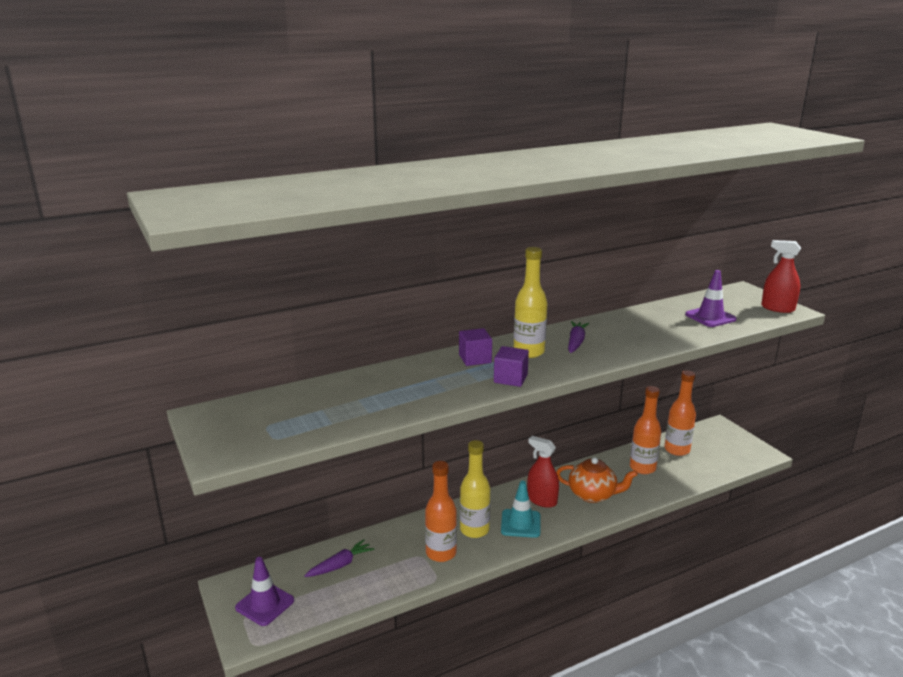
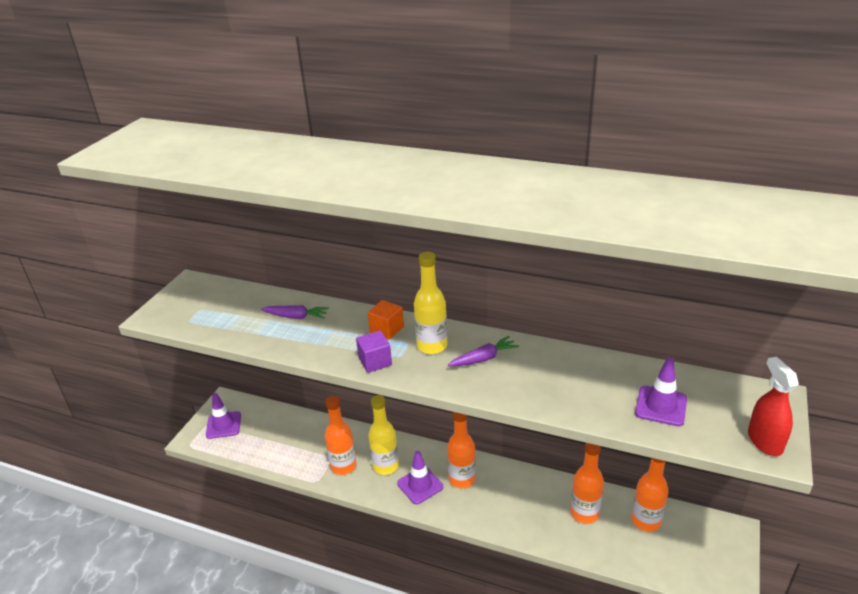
camera: 50 degrees right, 10 degrees up
purple carrot [304,539,374,577] -> purple carrot moved to [261,305,329,319]
purple cube [459,328,492,366] -> orange cube [368,300,404,340]
turquoise traffic cone [501,481,540,538] -> purple traffic cone [397,451,443,504]
red spray bottle [527,436,559,508] -> orange bottle [447,412,476,488]
orange teapot [556,457,638,503] -> none

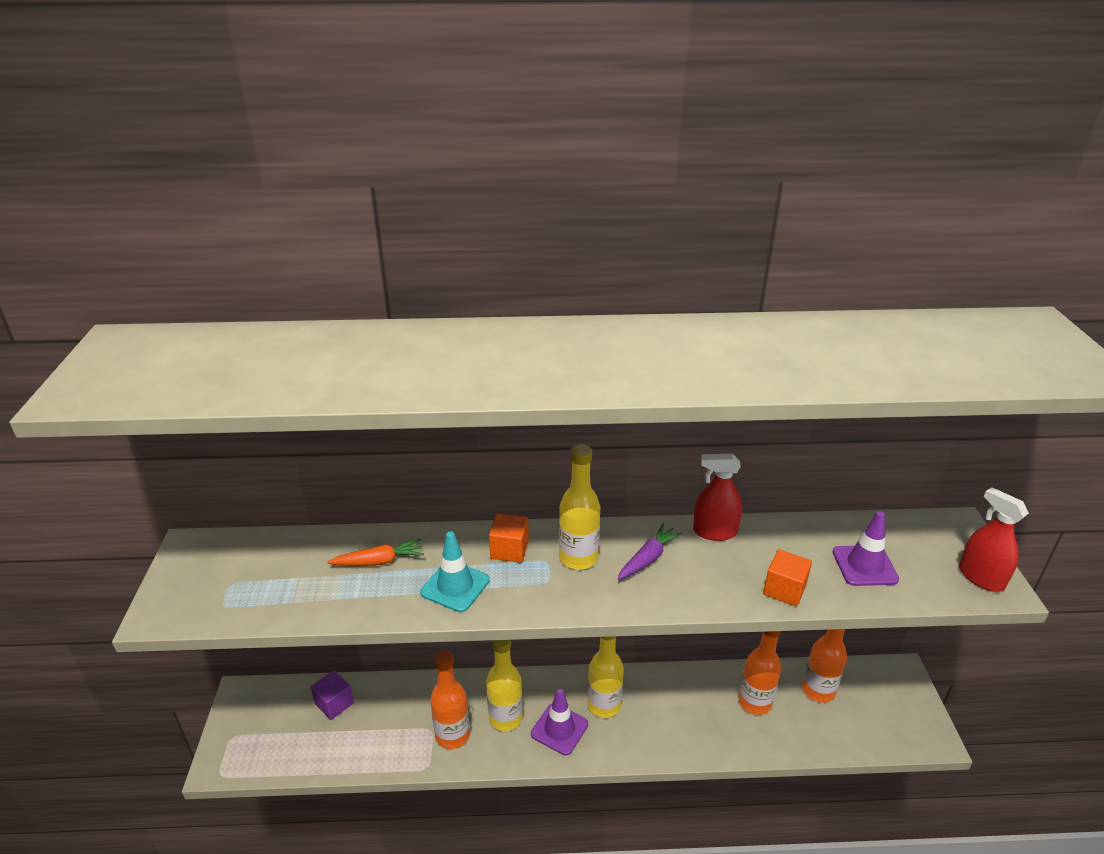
camera: 25 degrees left, 0 degrees up
purple traffic cone [206,393,241,439] -> none
purple carrot [261,305,329,319] -> orange carrot [327,539,424,566]
purple cube [356,330,392,373] -> purple cube moved to [311,670,354,720]
orange bottle [447,412,476,488] -> yellow bottle [588,636,624,718]
none -> turquoise traffic cone [420,531,490,612]
none -> red spray bottle [693,454,742,541]
none -> orange cube [763,549,812,606]

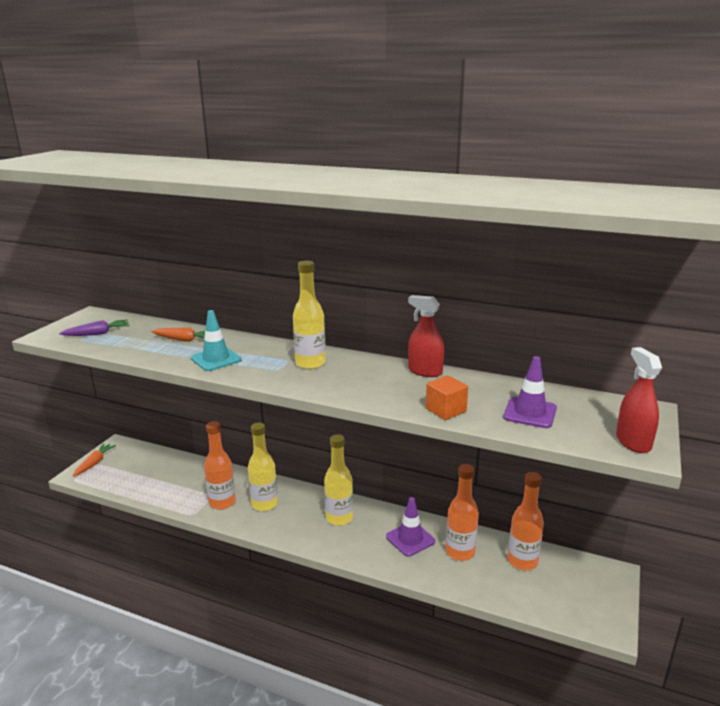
camera: 25 degrees right, 10 degrees down
purple cube [311,670,354,720] -> none
orange cube [489,514,529,563] -> none
purple traffic cone [531,689,588,755] -> purple traffic cone moved to [386,497,435,557]
purple carrot [618,524,682,580] -> purple carrot moved to [59,320,130,336]
none -> orange carrot [72,443,116,476]

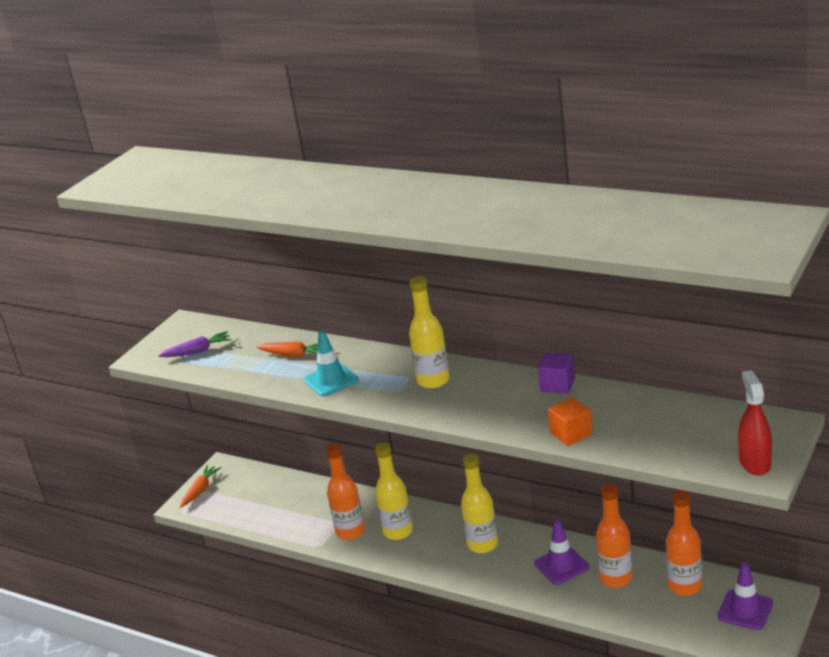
camera: 10 degrees right, 5 degrees up
red spray bottle [408,295,444,377] -> purple cube [538,353,575,394]
purple traffic cone [503,356,557,428] -> purple traffic cone moved to [718,562,773,630]

